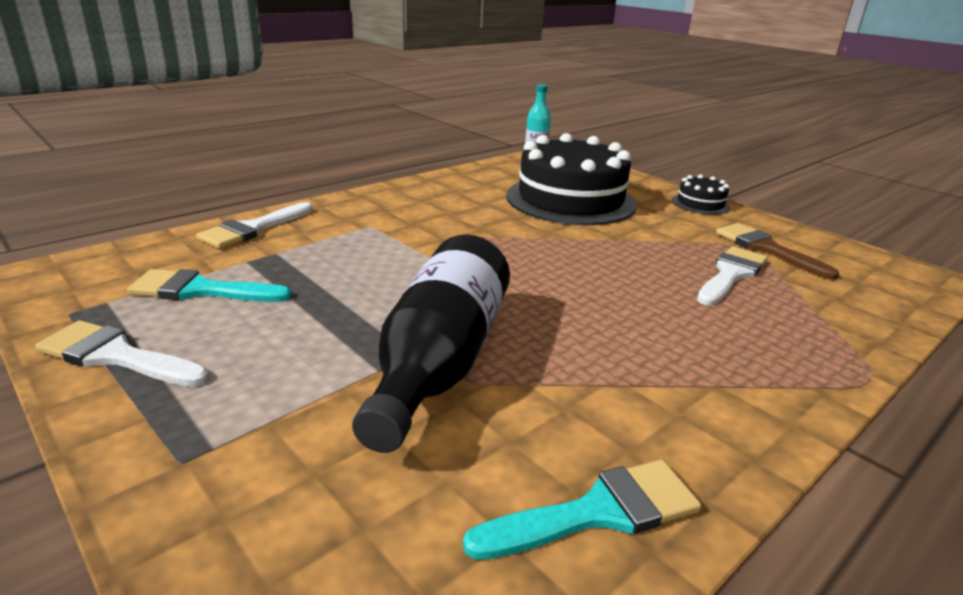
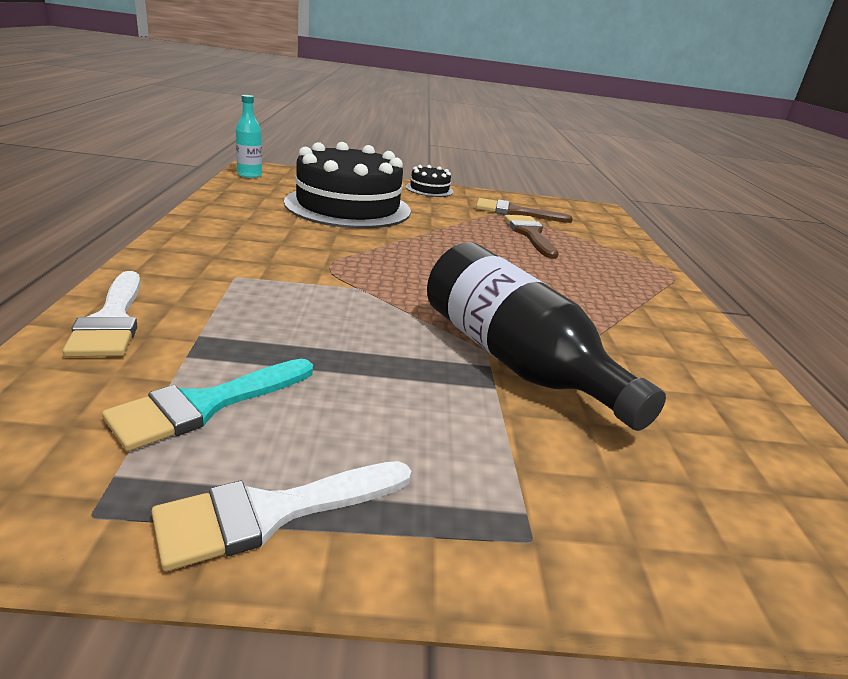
camera: 50 degrees left, 0 degrees up
turquoise brush [463,460,701,560] -> none
white brush [697,246,768,306] -> brown brush [504,215,559,259]

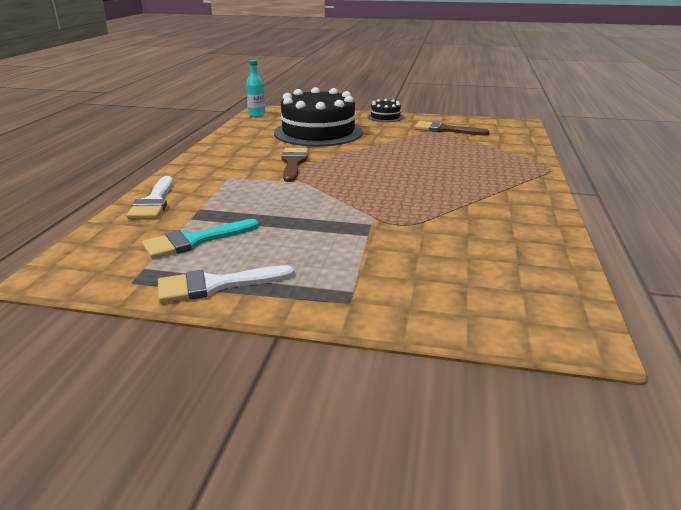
camera: 15 degrees right, 0 degrees up
black bottle [427,242,666,431] -> none
brown brush [504,215,559,259] -> brown brush moved to [281,148,308,182]

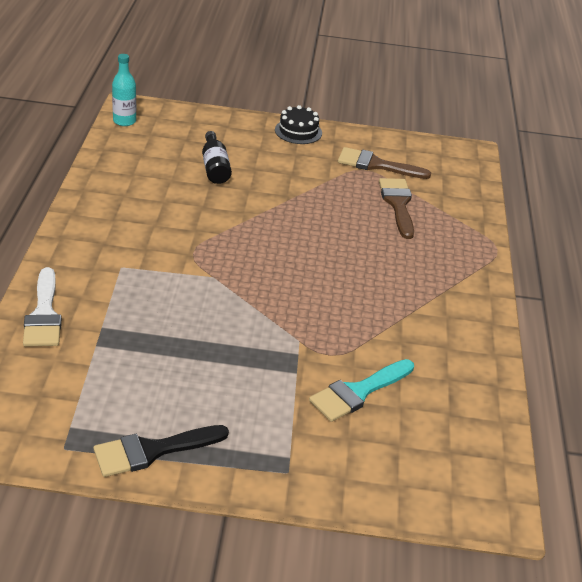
camera: 10 degrees left, 10 degrees up
turquoise brush [142,219,259,259] -> turquoise brush moved to [309,359,414,422]
white brush [158,265,294,303] -> black brush [94,425,229,477]
black cake [274,87,363,147] -> black bottle [202,131,232,184]
brown brush [281,148,308,182] -> brown brush moved to [379,178,414,239]

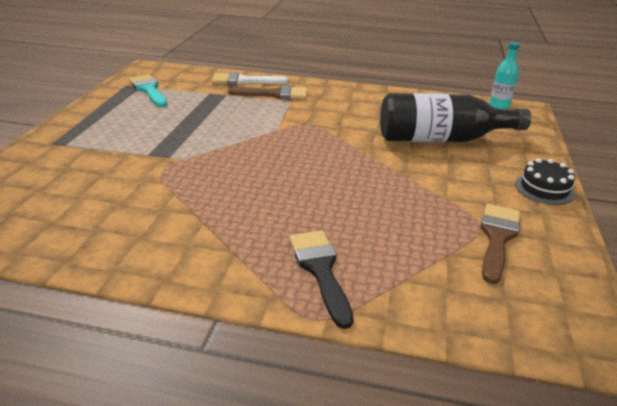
camera: 100 degrees right, 5 degrees down
black brush [94,425,229,477] -> black brush moved to [289,230,354,329]
black bottle [202,131,232,184] -> black bottle [380,93,531,142], size x1.98
turquoise brush [309,359,414,422] -> turquoise brush moved to [129,74,167,107]
brown brush [379,178,414,239] -> brown brush moved to [228,85,307,99]

